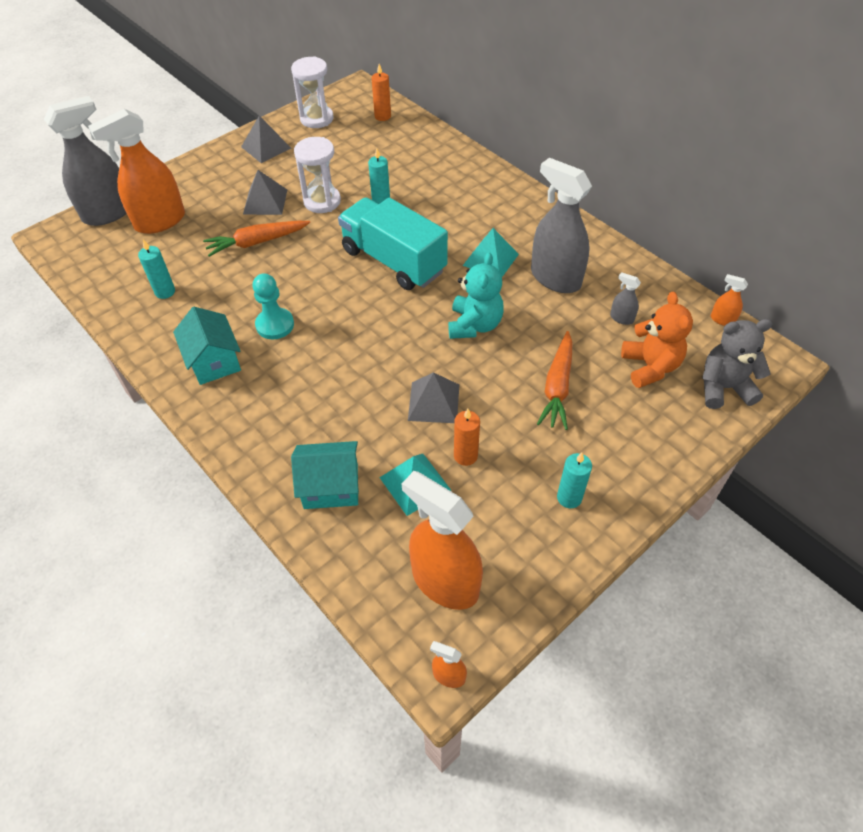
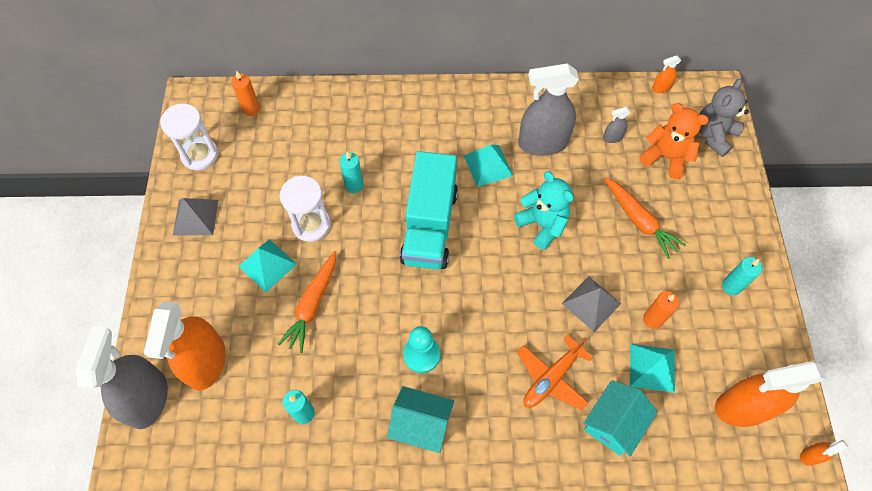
camera: 50 degrees left, 10 degrees up
grey pyramid [243,170,287,215] -> turquoise pyramid [239,239,297,292]
turquoise truck [338,197,448,290] -> turquoise truck turned 75 degrees counterclockwise [400,151,458,269]
none -> orange plane [517,335,593,411]

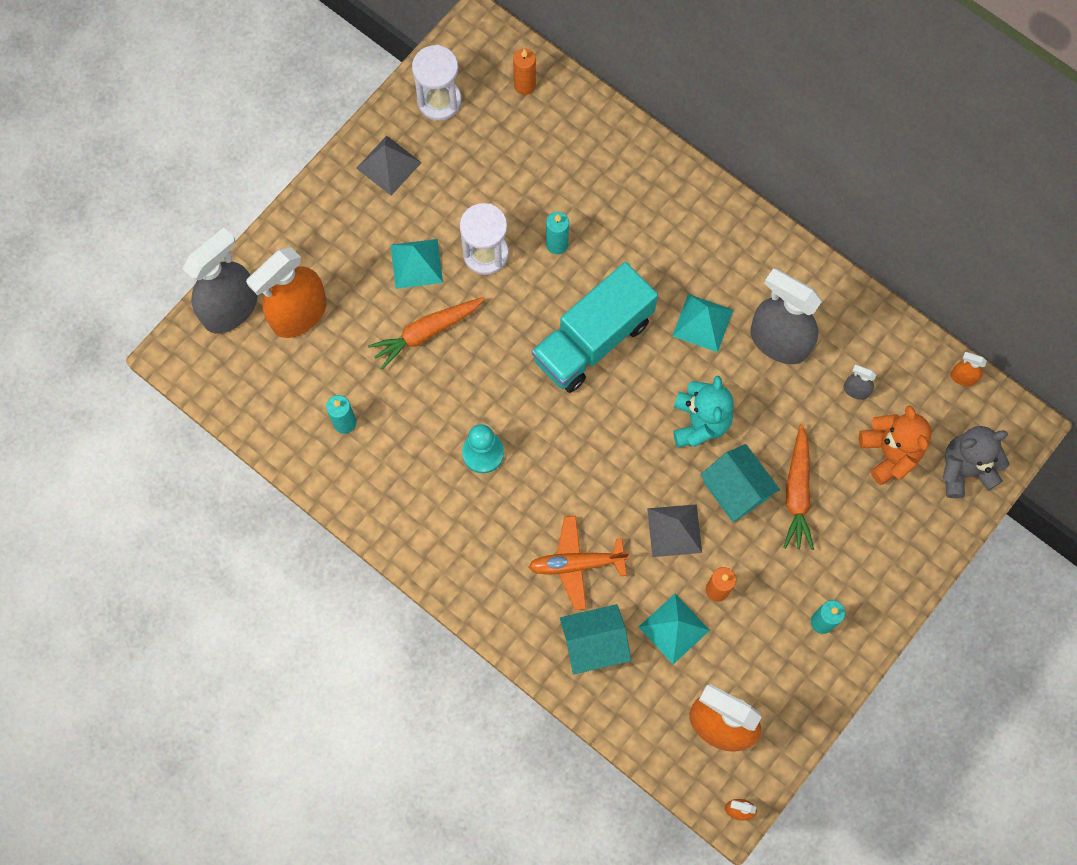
camera: 40 degrees right, 10 degrees up
turquoise house [387,386,454,453] -> turquoise house moved to [700,444,780,523]

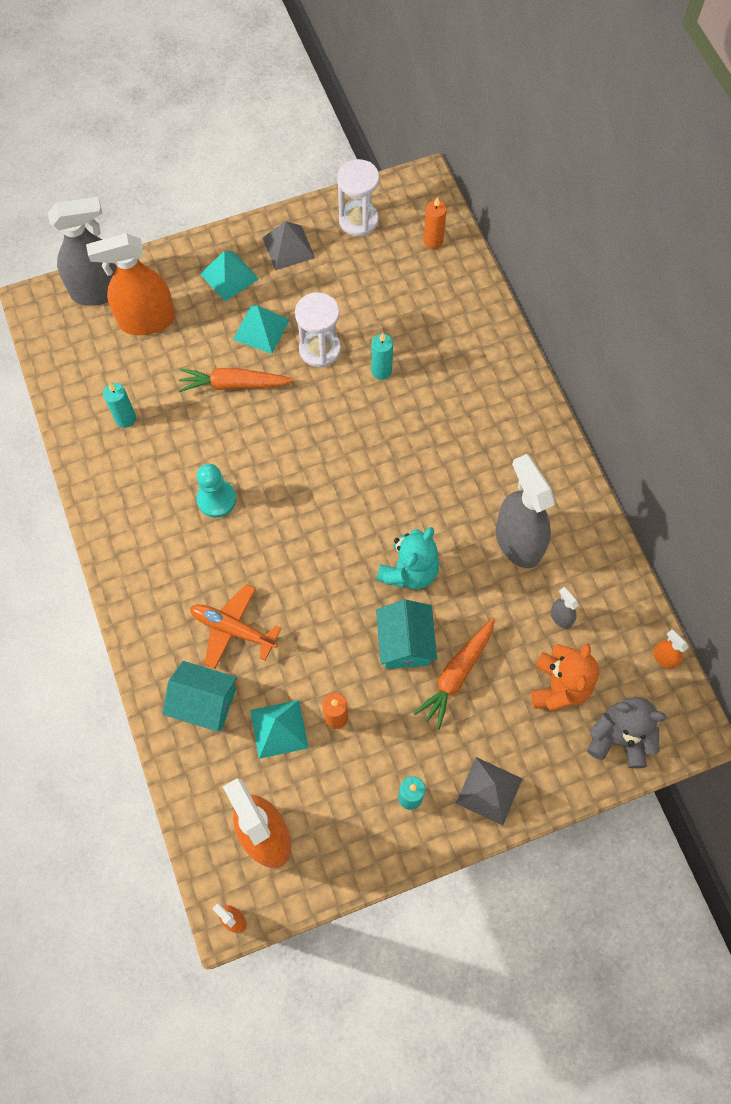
camera: 30 degrees right, 5 degrees down
turquoise truck [532,262,658,393] -> none
grey pyramid [647,504,702,557] -> grey pyramid moved to [456,757,523,826]
turquoise pyramid [672,294,733,352] -> turquoise pyramid moved to [200,251,259,302]

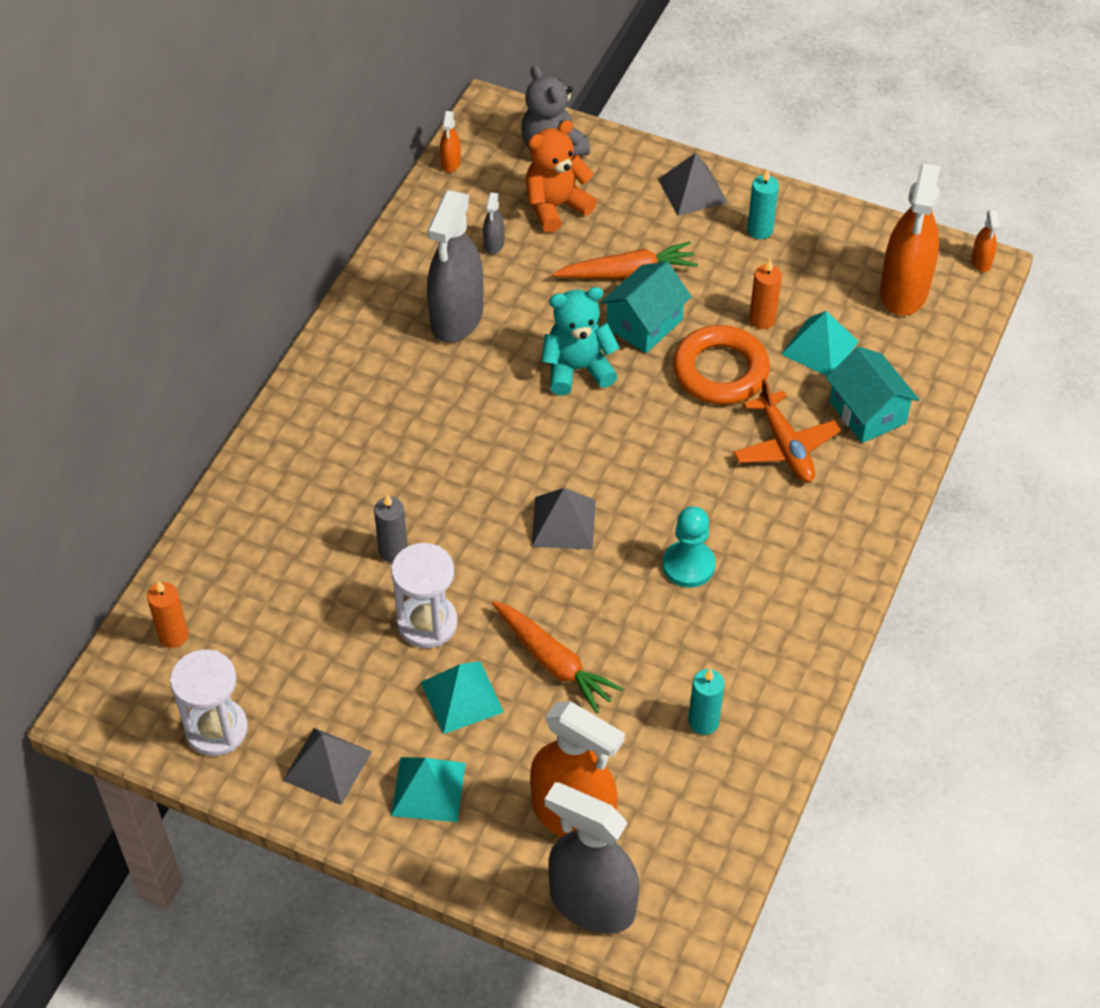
camera: 135 degrees left, 15 degrees down
turquoise candle [371,333,393,380] -> grey candle [374,494,408,562]
none -> grey pyramid [532,488,596,550]
none -> orange ring [673,325,770,405]

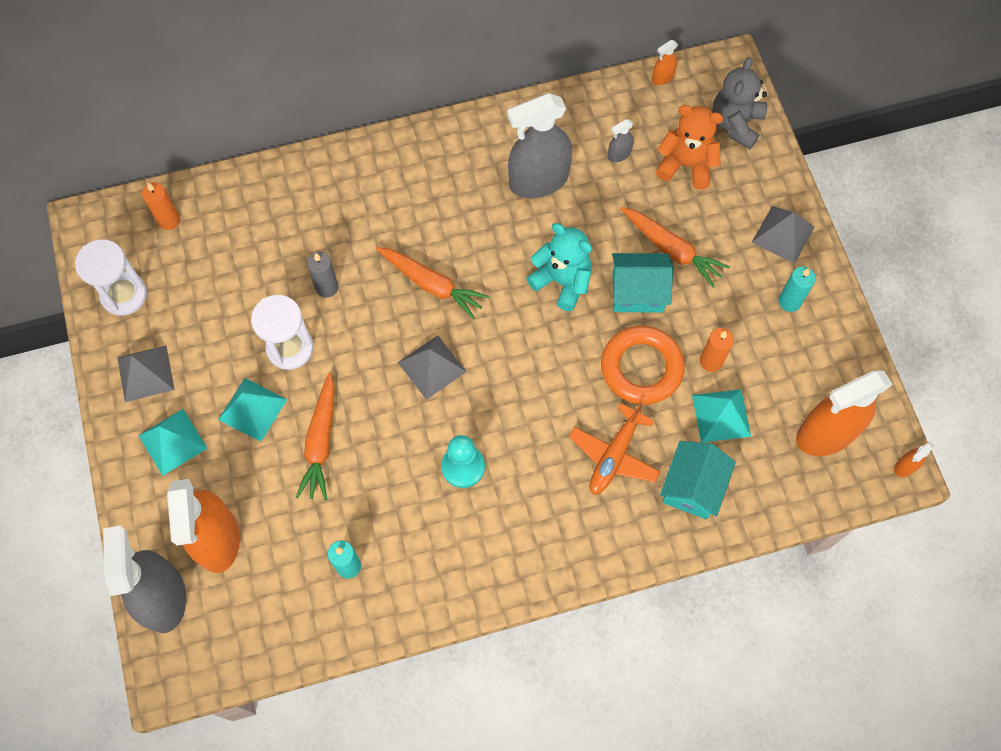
camera: 50 degrees right, 15 degrees up
none -> orange carrot [376,247,489,320]

